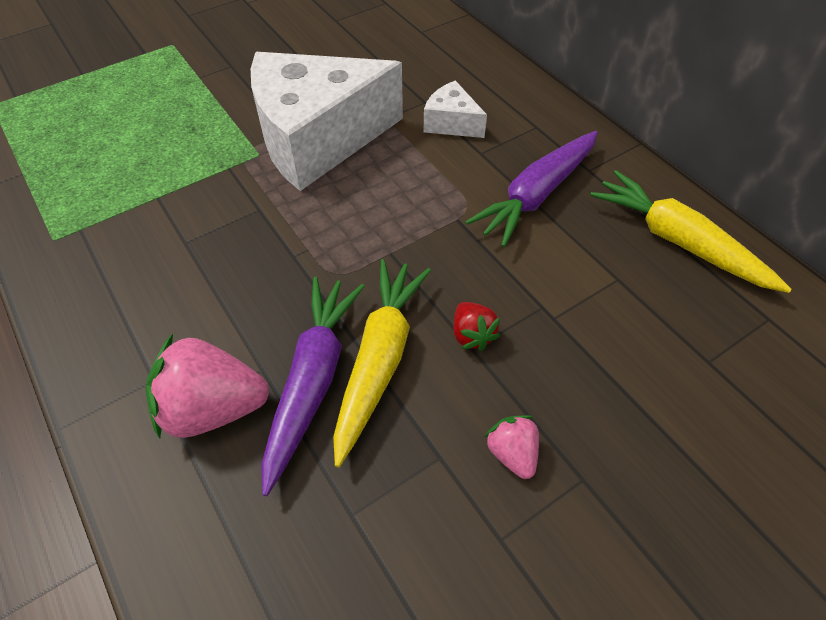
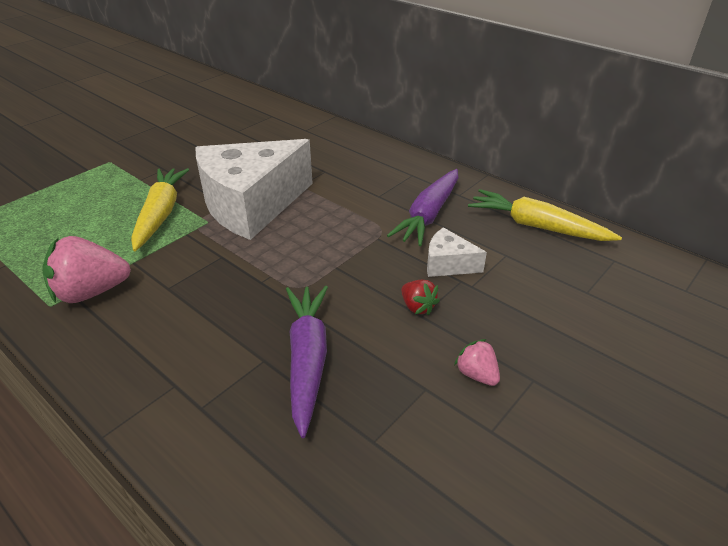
camera: 15 degrees left, 15 degrees down
pink strawberry [146,334,269,439] -> pink strawberry moved to [42,236,131,303]
yellow carrot [333,259,431,467] -> yellow carrot moved to [131,168,190,251]
white cheese [424,80,487,138] -> white cheese moved to [427,227,487,277]

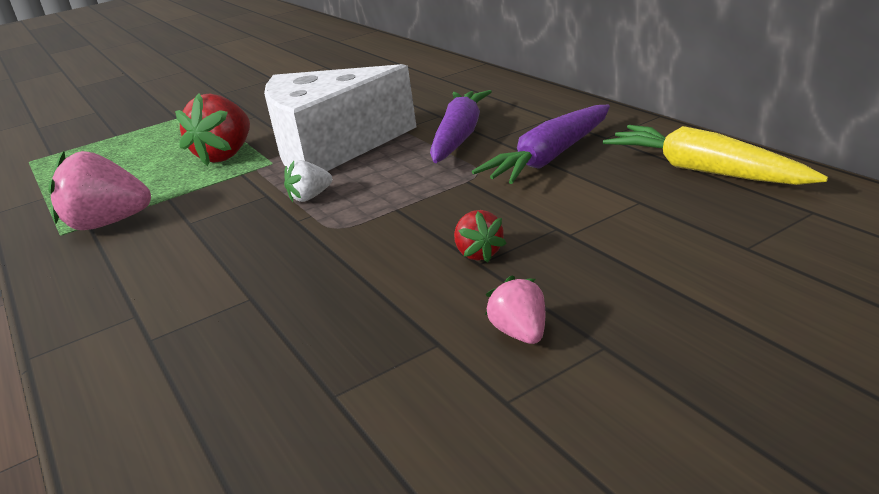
camera: 20 degrees right, 10 degrees down
yellow carrot [131,168,190,251] -> red strawberry [175,93,250,166]
purple carrot [286,286,328,438] -> purple carrot moved to [430,90,492,163]
white cheese [427,227,487,277] -> none
none -> white strawberry [284,160,332,202]

